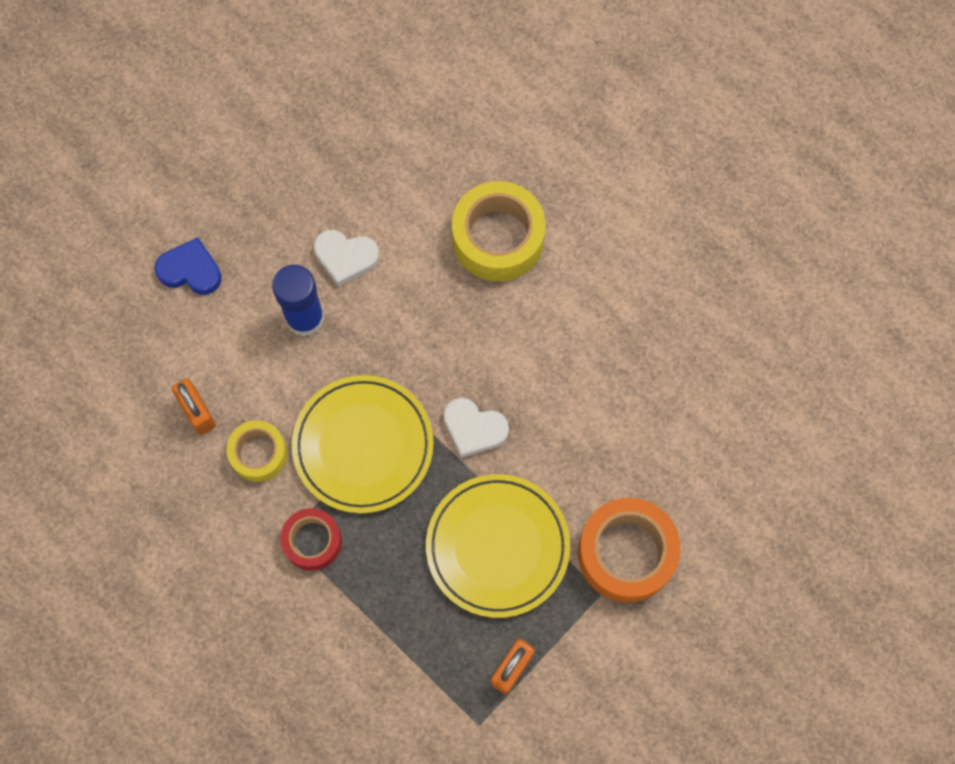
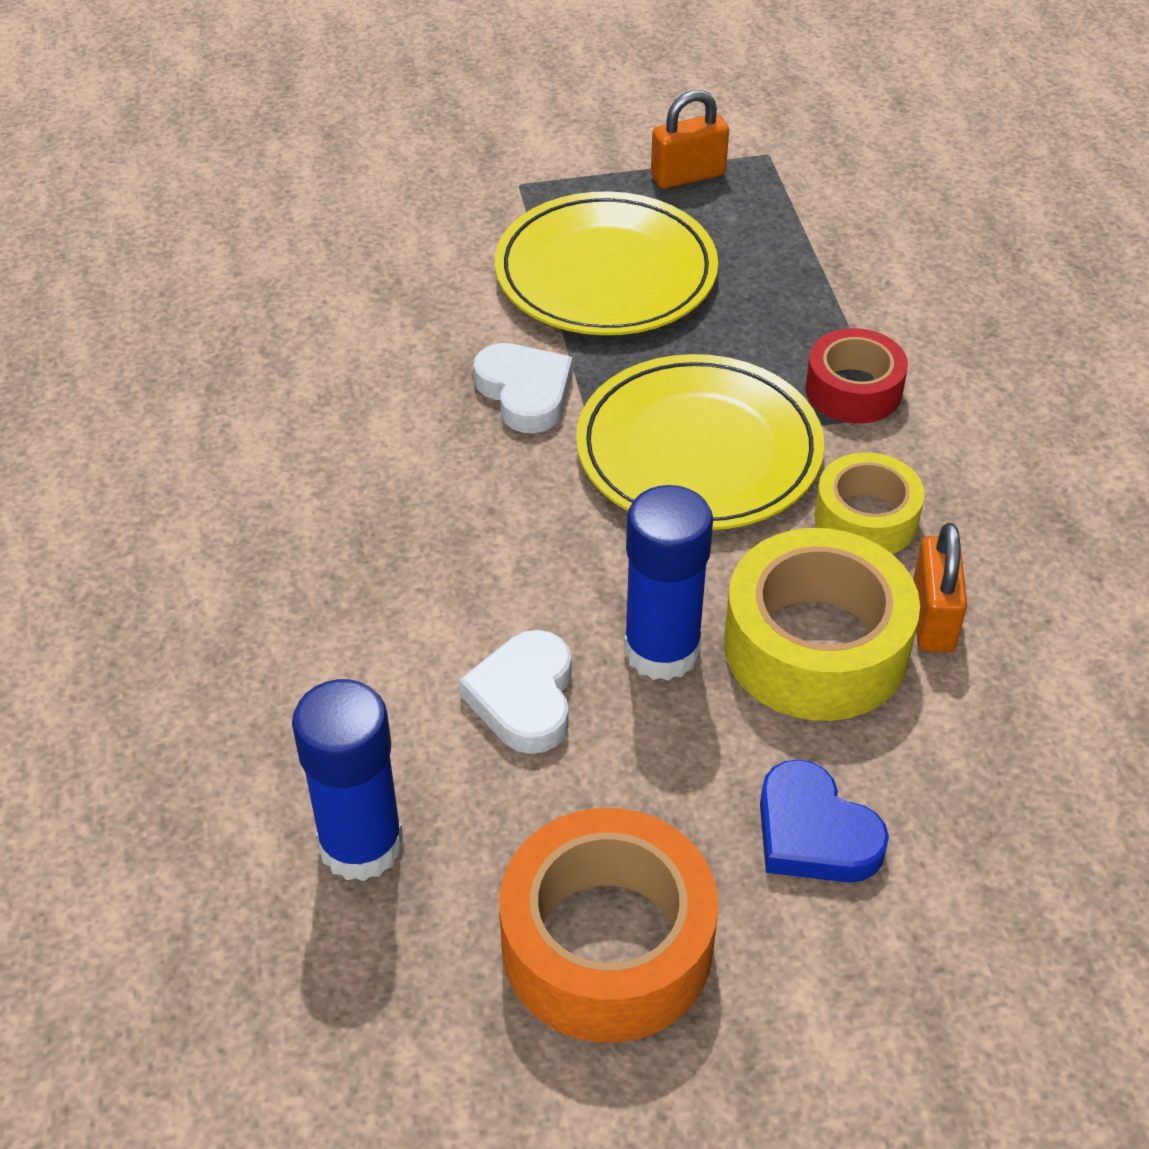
camera: 145 degrees left, 25 degrees down
white heart [314,230,379,287] -> white heart turned 135 degrees counterclockwise [459,630,571,754]
yellow tape [452,181,545,282] -> yellow tape moved to [724,528,920,721]
orange tape [578,498,681,602] -> orange tape moved to [499,808,718,1042]
none -> blue glue stick [292,679,404,881]

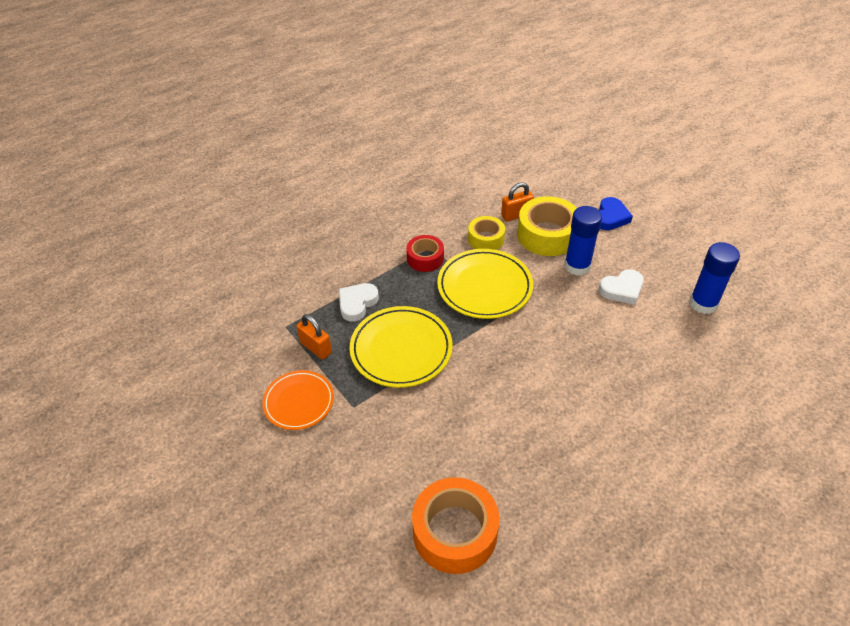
camera: 115 degrees left, 0 degrees up
white heart [473,343,573,433] -> white heart moved to [339,283,379,322]
orange tape [499,808,718,1042] -> orange tape moved to [412,477,499,574]
none -> orange plate [262,370,334,430]

